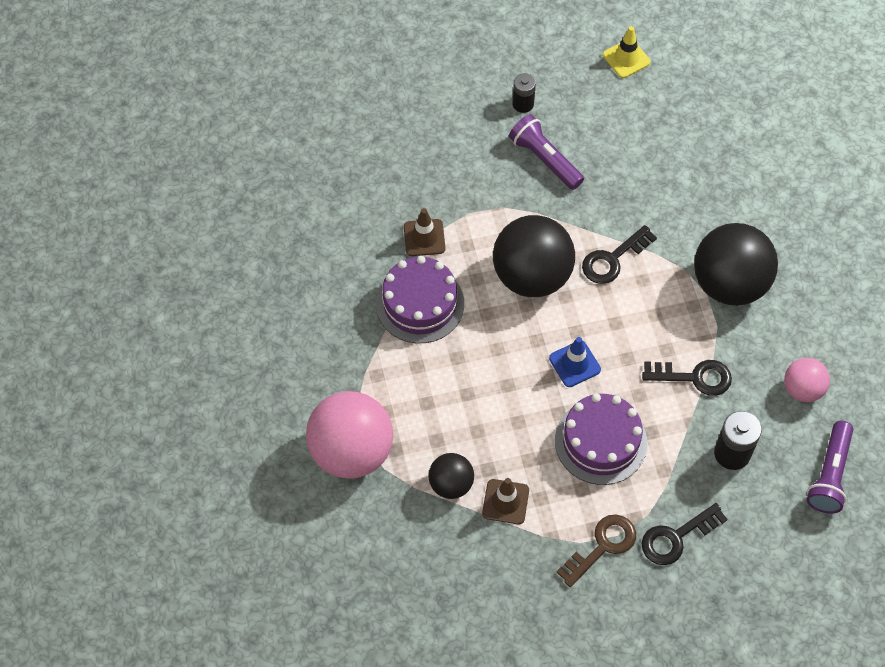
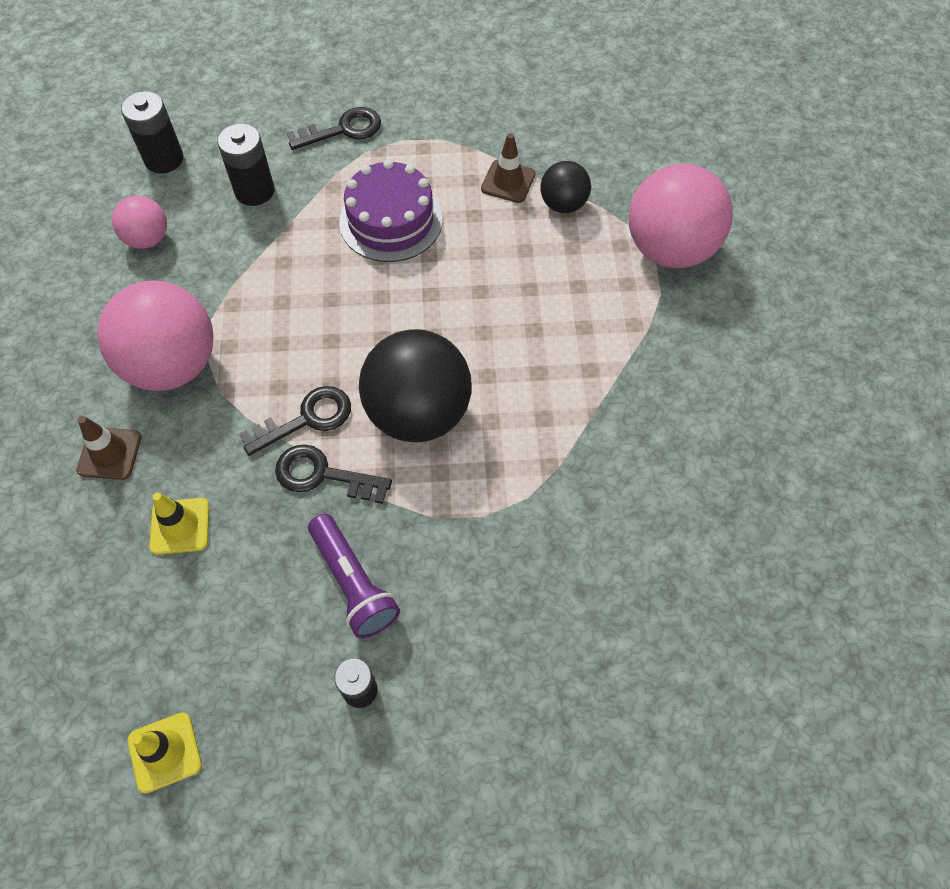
camera: 170 degrees left, 0 degrees up
purple cake [376,256,464,343] -> none
brown traffic cone [404,208,446,256] -> brown traffic cone moved to [76,416,141,480]
blue traffic cone [549,337,601,387] -> none
brown key [556,514,636,587] -> none
black key [642,360,732,396] -> black key moved to [275,444,392,504]
black ball [694,223,778,306] -> pink ball [97,281,214,391]
purple flashlight [807,421,854,514] -> black battery [121,91,184,173]
none -> yellow traffic cone [150,492,209,555]

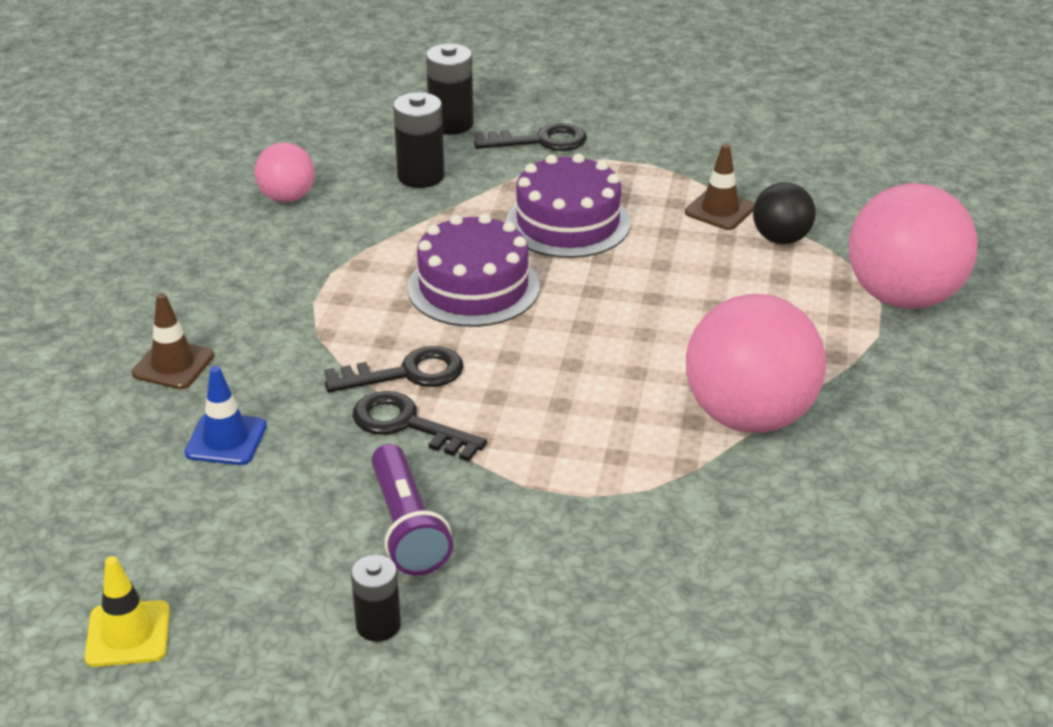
camera: 15 degrees right, 25 degrees down
pink ball [97,281,214,391] -> pink ball moved to [686,294,826,433]
black battery [121,91,184,173] -> black battery moved to [426,43,474,135]
yellow traffic cone [150,492,209,555] -> blue traffic cone [184,366,267,465]
black ball [359,329,472,442] -> none
none -> purple cake [407,213,540,327]

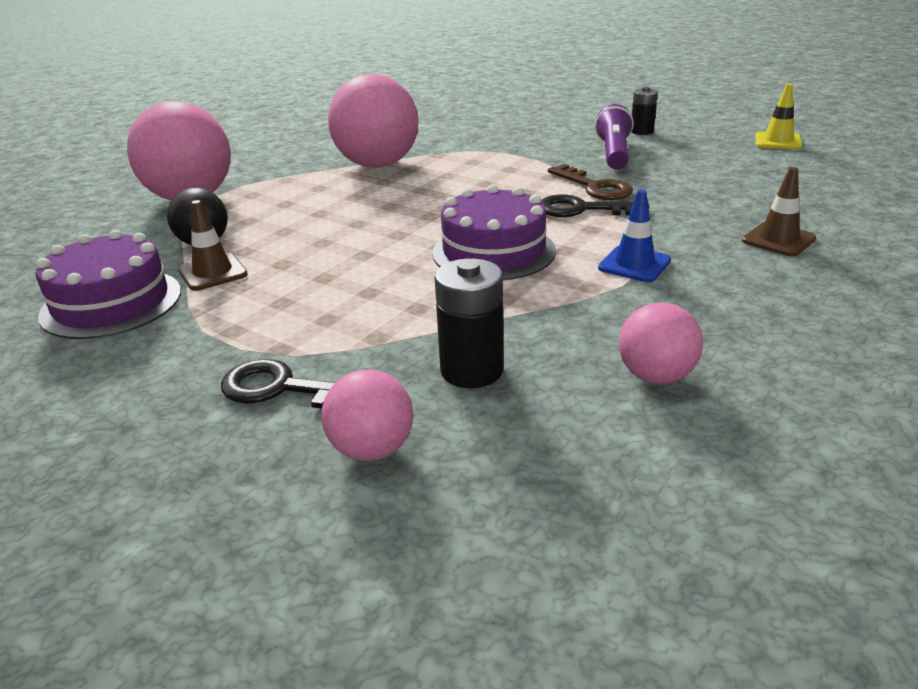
camera: 155 degrees left, 5 degrees down
blue traffic cone [184,366,267,465] -> blue traffic cone moved to [598,189,671,282]
black key [353,391,487,462] -> brown key [548,164,633,200]
black battery [426,43,474,135] -> pink ball [321,369,413,461]
purple cake [506,153,630,258] -> purple cake moved to [36,230,181,339]

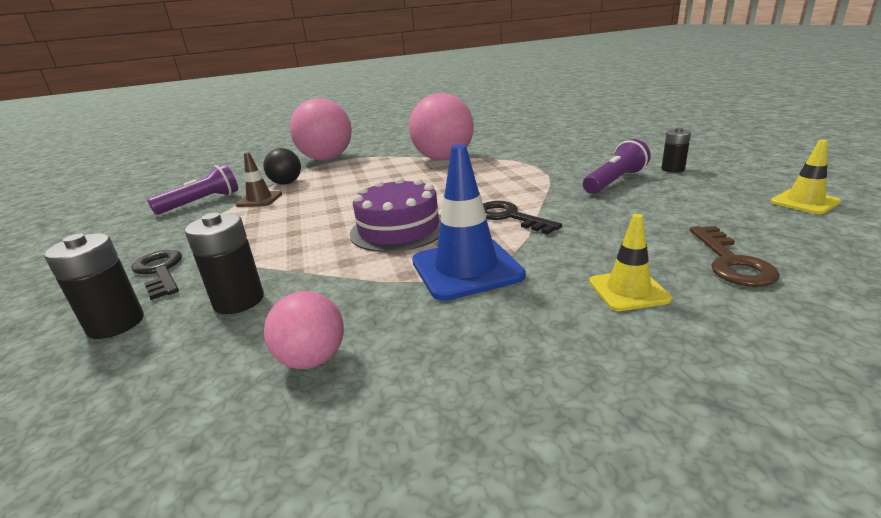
camera: 40 degrees right, 5 degrees down
purple cake [36,230,181,339] -> purple flashlight [147,164,238,215]
pink ball [321,369,413,461] -> black battery [44,233,144,339]
brown key [548,164,633,200] -> brown key moved to [690,226,780,287]
blue traffic cone [598,189,671,282] -> blue traffic cone [412,145,526,301], size x1.73
brown traffic cone [742,167,816,256] -> yellow traffic cone [589,214,672,311]

